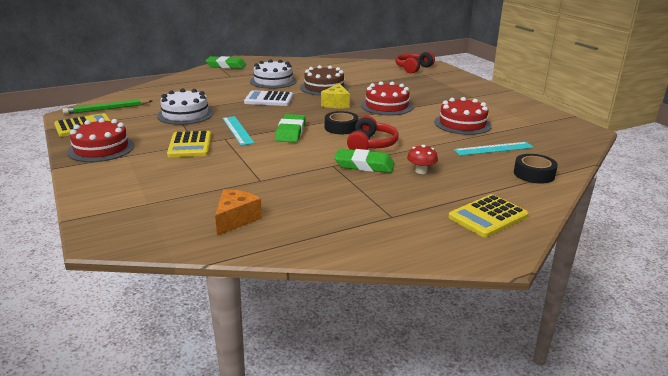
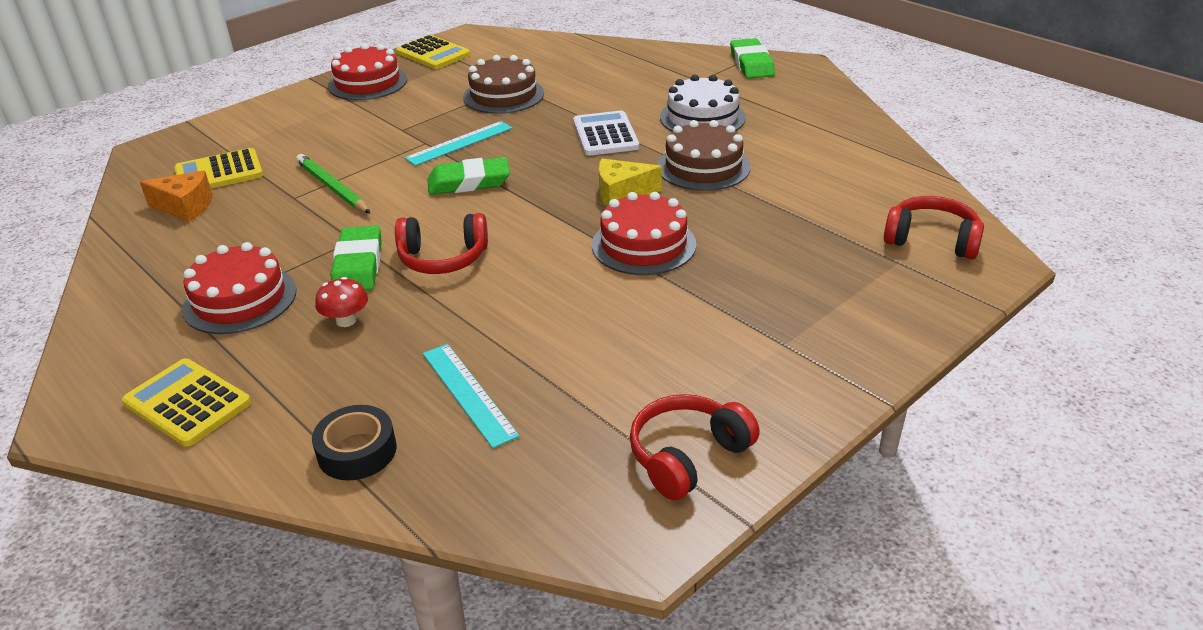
camera: 75 degrees right, 10 degrees up
green pencil [63,99,152,114] -> green pencil moved to [296,154,370,213]
white cake [157,89,213,125] -> brown cake [463,55,544,114]
yellow calculator [167,131,211,157] -> yellow calculator moved to [174,148,263,188]
black tape [325,111,358,134] -> none
red cake [434,97,492,135] -> red cake moved to [182,242,297,334]
none -> red headphones [630,394,760,500]

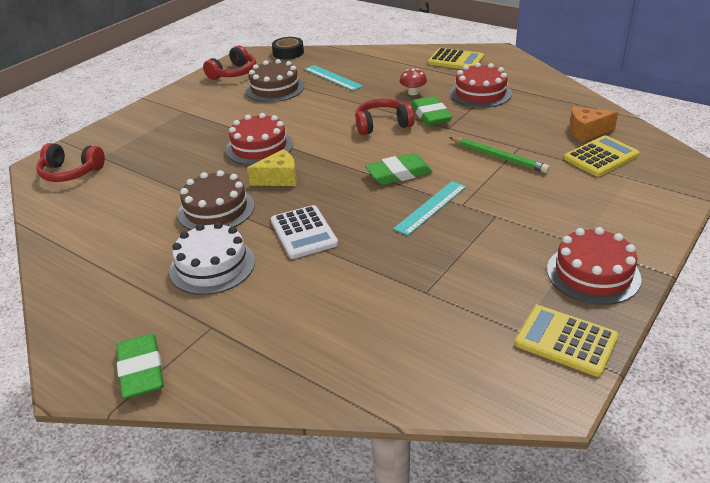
camera: 170 degrees right, 0 degrees up
black tape [312,405,397,481] -> black tape moved to [272,37,304,59]
brown cake [463,55,544,114] -> brown cake moved to [246,59,304,102]

